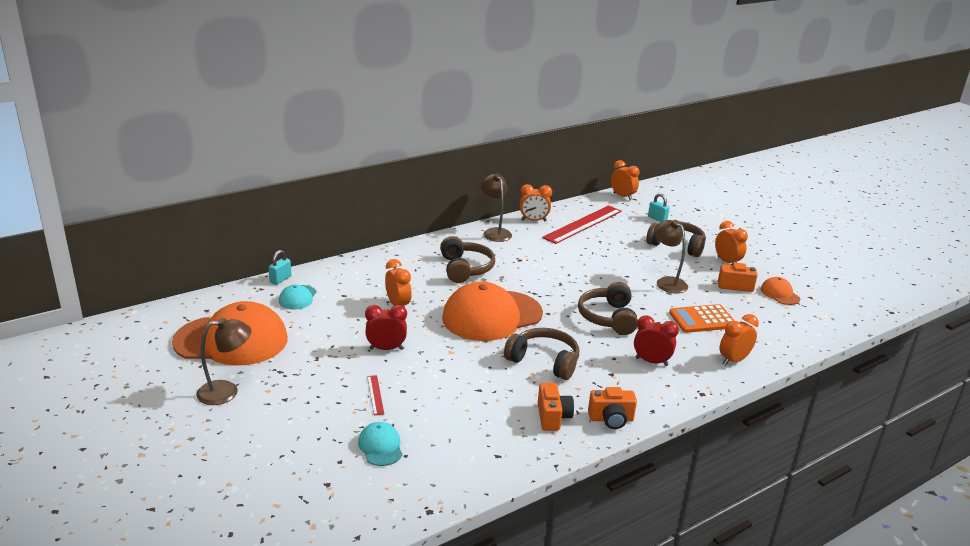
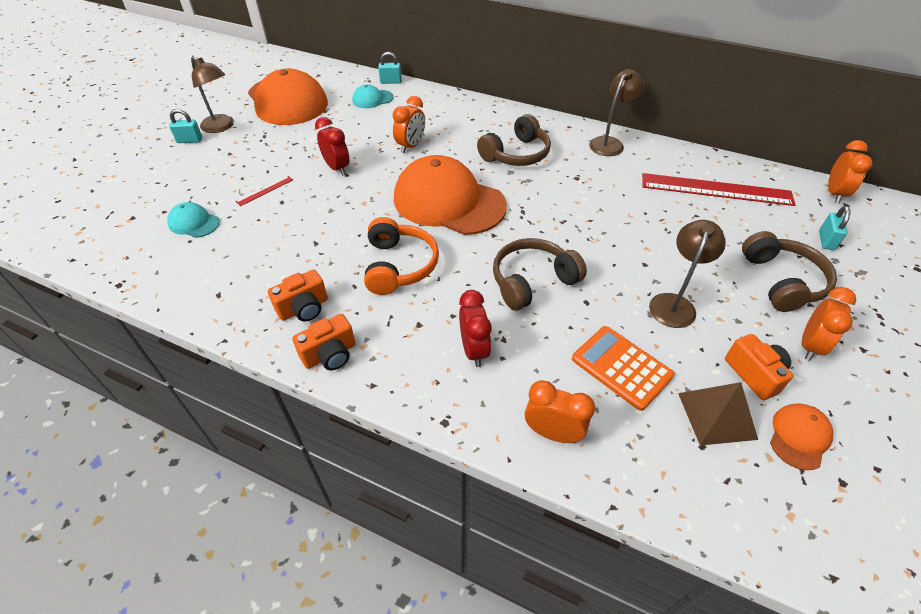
camera: 60 degrees right, 20 degrees up
turquoise cap [358,422,402,466] -> turquoise cap turned 105 degrees counterclockwise [167,202,220,238]
brown headphones [504,328,579,380] -> orange headphones [364,217,439,295]
orange clock [520,184,552,221] -> none
orange camera [588,387,637,429] -> orange camera turned 90 degrees counterclockwise [292,314,356,370]
none -> turquoise padlock [169,109,202,143]
none -> brown pyramid [678,382,758,446]

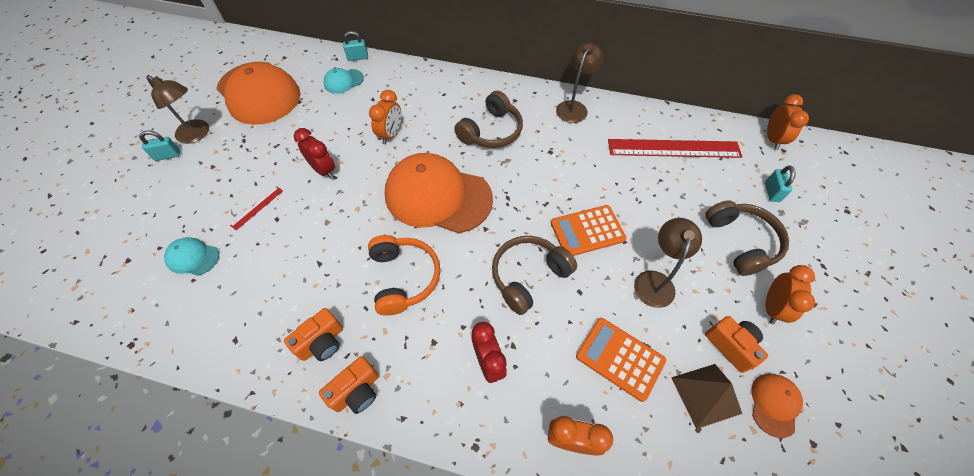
camera: 10 degrees left, 10 degrees up
none -> orange calculator [551,205,626,256]

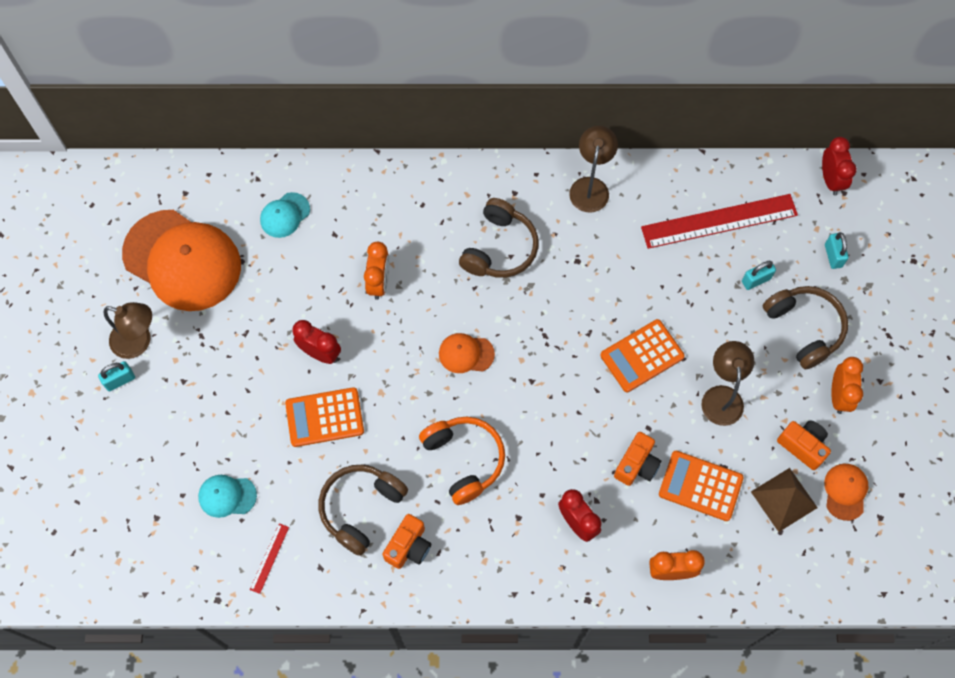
camera: 15 degrees left, 10 degrees up
red ruler [230,187,283,230] -> red ruler moved to [250,523,289,594]
orange camera [319,356,379,414] -> orange camera moved to [614,432,662,486]
turquoise padlock [343,31,368,61] -> turquoise padlock moved to [742,260,776,290]
orange cap [385,153,493,233] -> orange cap [439,333,495,373], size x0.44
brown headphones [492,236,577,315] -> brown headphones moved to [319,465,408,556]
orange clock [767,94,809,150] -> red clock [822,137,857,196]
none -> orange calculator [285,387,364,447]

